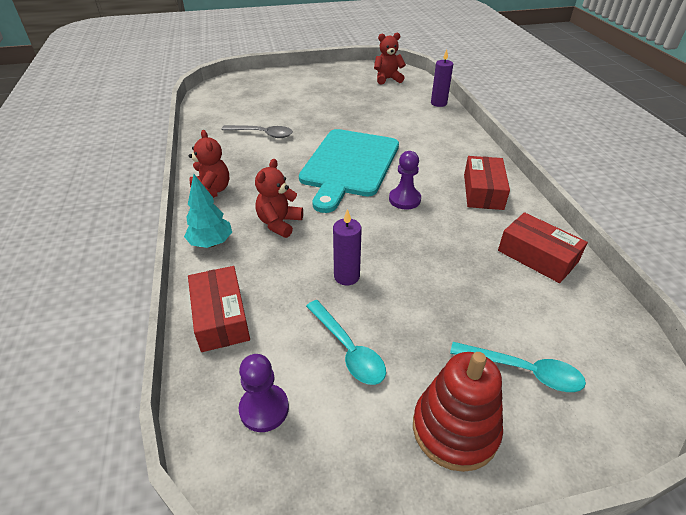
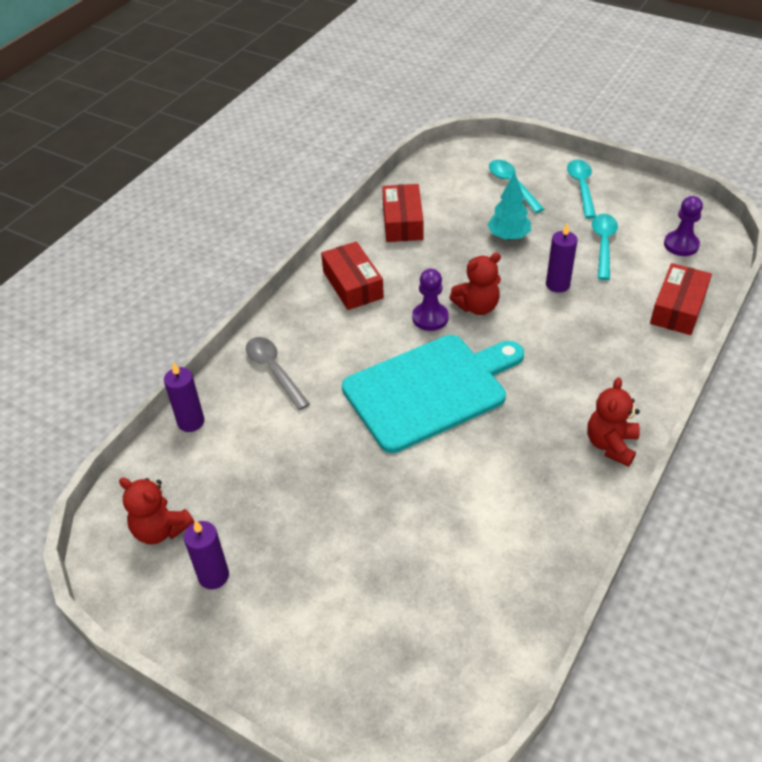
camera: 135 degrees left, 5 degrees up
turquoise tree [184,174,232,248] -> turquoise tree moved to [488,172,531,240]
grey spoon [222,125,293,138] -> grey spoon moved to [246,337,310,410]
red teddy bear [255,159,303,238] -> red teddy bear moved to [449,253,501,315]
red stacking toy [413,352,503,472] -> turquoise spoon [567,160,596,218]
red box [464,156,510,210] -> red box turned 75 degrees counterclockwise [321,241,384,310]
none -> purple candle [184,520,229,589]

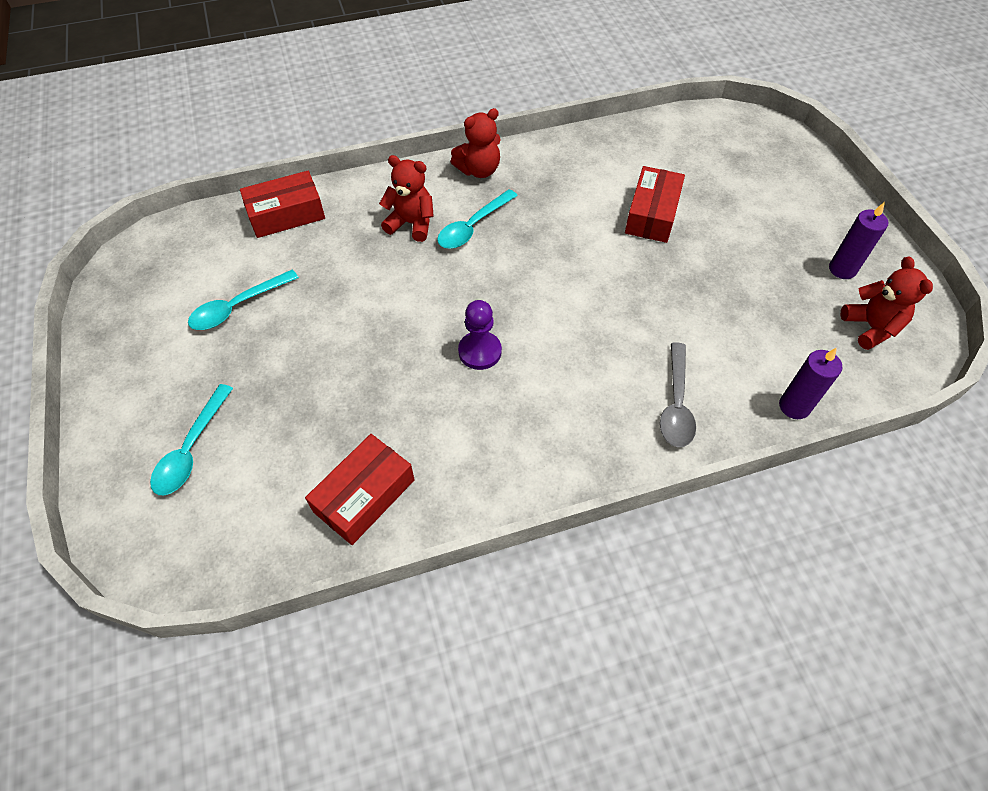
camera: 140 degrees left, 10 degrees up
red box [321,241,384,310] -> red box moved to [625,166,685,243]
turquoise cutting board [342,335,524,453] -> none
red teddy bear [449,253,501,315] -> red teddy bear moved to [379,155,434,242]
turquoise tree [488,172,531,240] -> none
purple candle [546,223,578,293] -> none
turquoise spoon [567,160,596,218] -> turquoise spoon moved to [437,189,518,249]
purple pawn [664,196,703,256] -> none

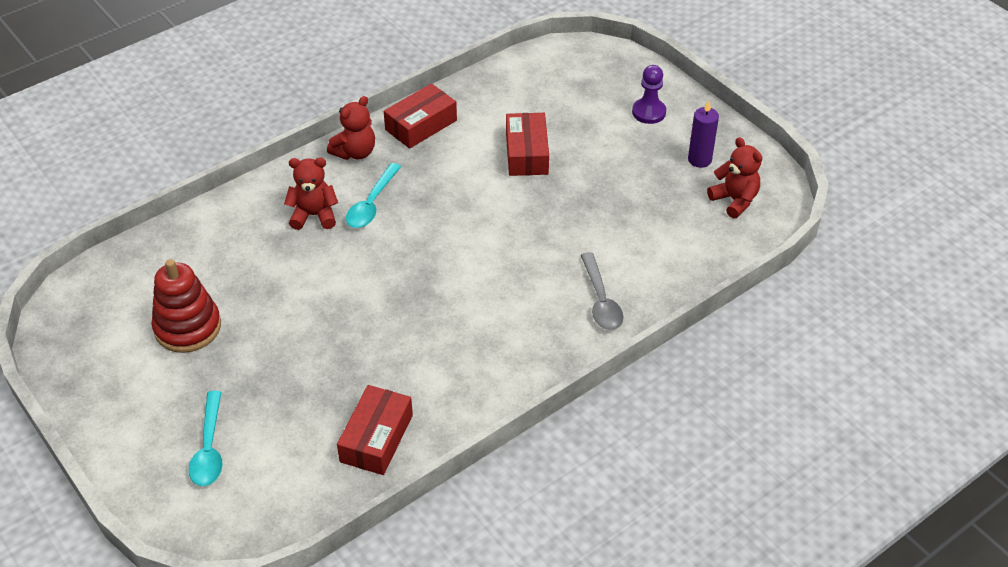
camera: 20 degrees left, 10 degrees down
turquoise spoon [188,270,299,330] -> red stacking toy [151,259,221,353]
red box [240,171,325,238] -> red box moved to [384,83,457,149]
purple pawn [458,300,502,370] -> purple pawn moved to [632,65,666,124]
purple candle [779,347,842,419] -> none

